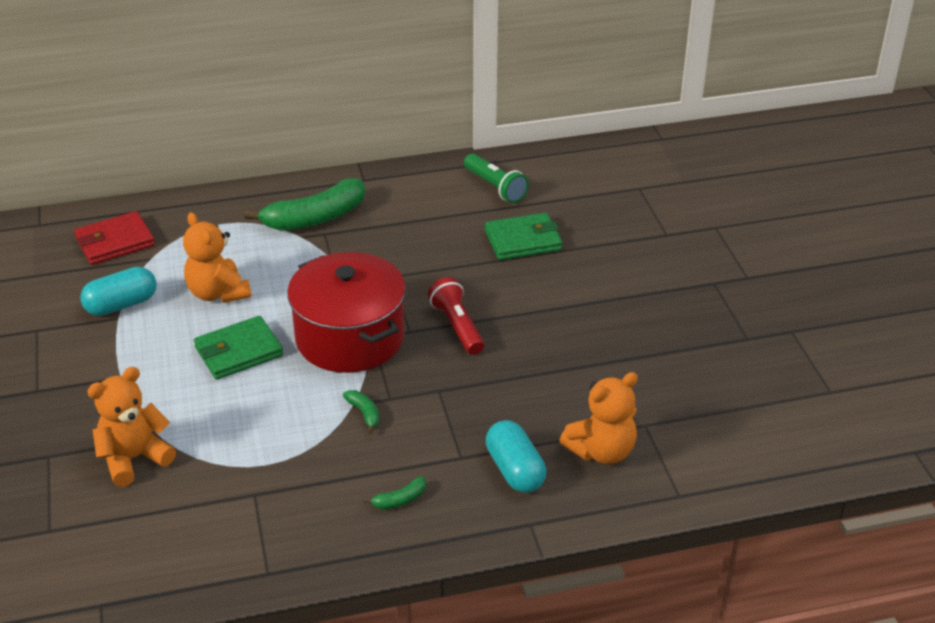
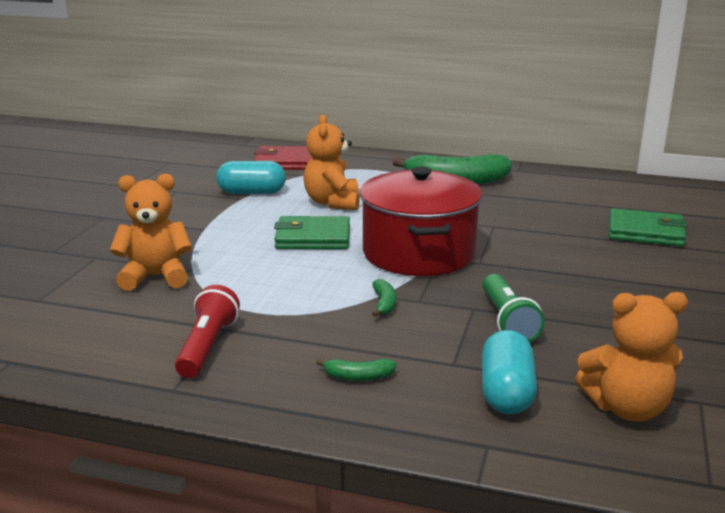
camera: 30 degrees right, 15 degrees down
red flashlight [428,277,485,355] -> red flashlight moved to [175,285,240,378]
green flashlight [464,154,529,203] -> green flashlight moved to [483,274,545,342]

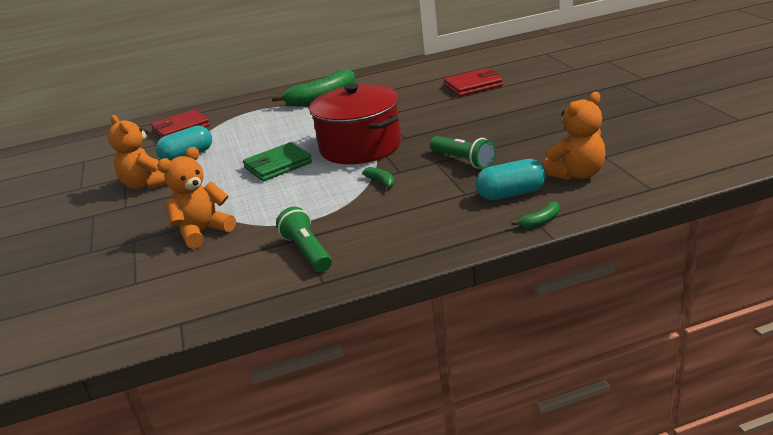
camera: 30 degrees left, 5 degrees up
red flashlight [175,285,240,378] -> green flashlight [276,207,332,272]
orange teddy bear [303,115,360,210] -> orange teddy bear moved to [108,115,166,189]
green banana [316,359,396,381] -> green banana moved to [511,202,559,228]
turquoise capsule [482,330,537,415] -> turquoise capsule turned 75 degrees counterclockwise [476,159,546,200]
green wallet [609,208,688,247] -> red wallet [444,68,503,97]

